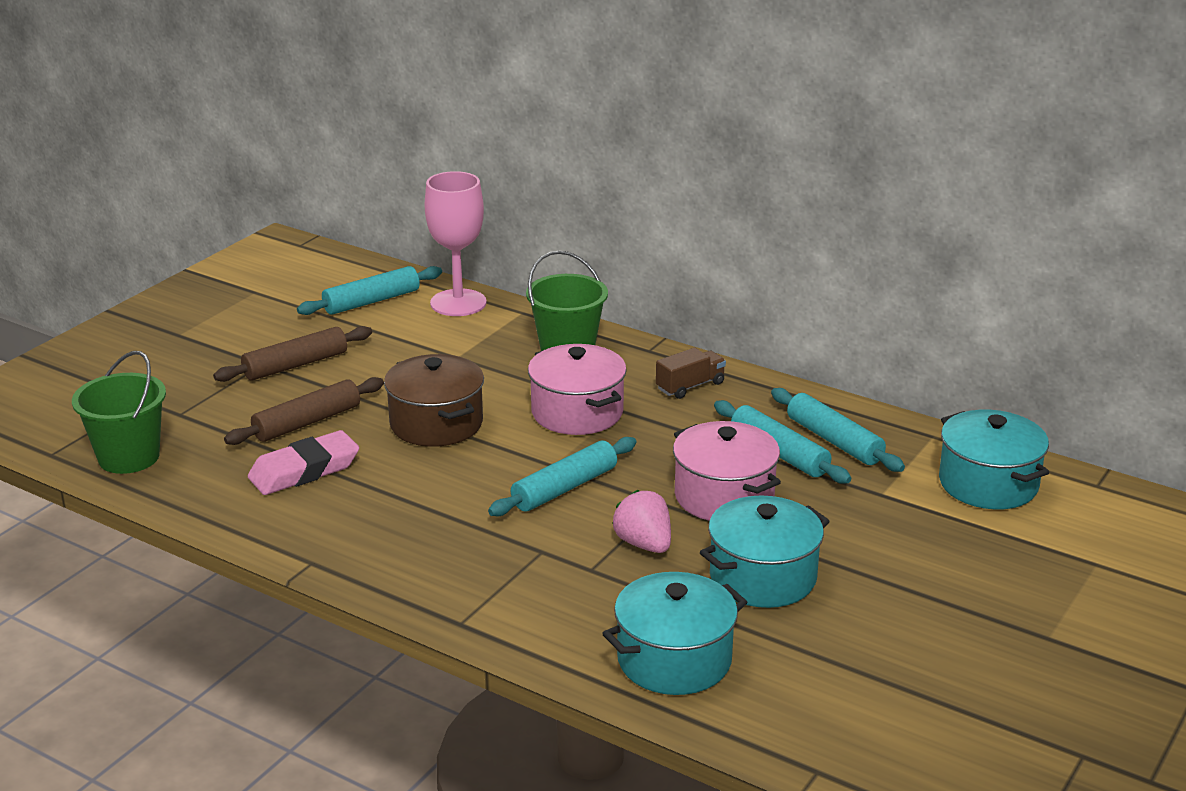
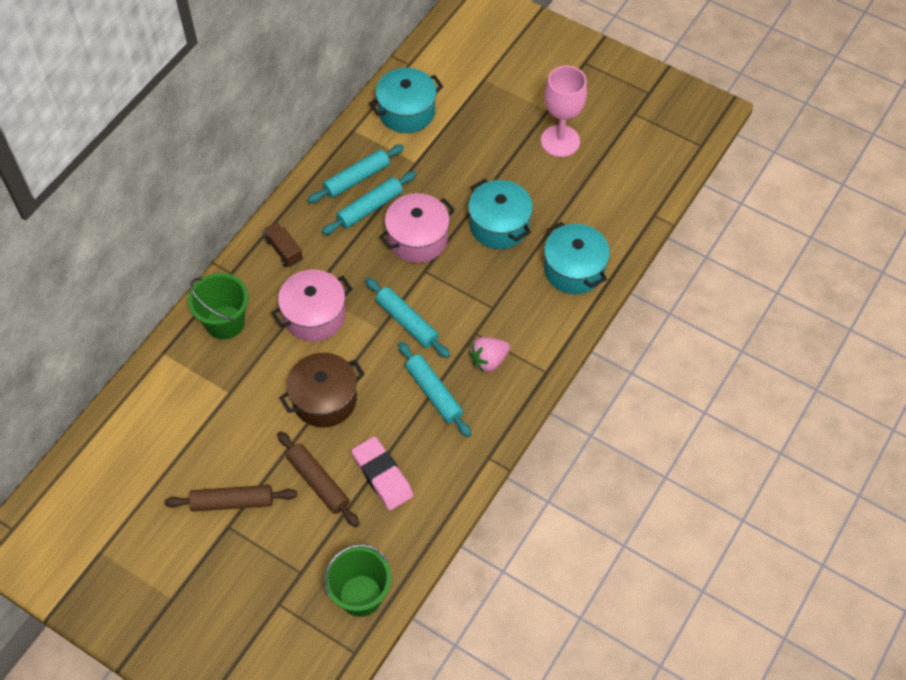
camera: 90 degrees left, 30 degrees up
brown rolling pin [213,326,372,382] -> brown rolling pin turned 60 degrees counterclockwise [165,485,297,512]
turquoise rolling pin [297,266,442,315] -> turquoise rolling pin moved to [398,342,471,437]
pink goblet [425,171,487,316] -> pink goblet moved to [541,66,587,157]
pink strawberry [612,490,671,553] -> pink strawberry moved to [469,337,510,373]

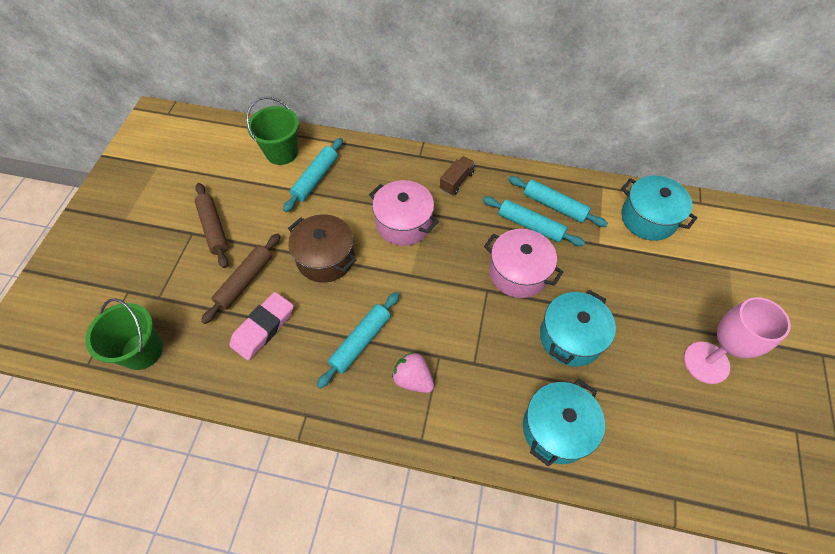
camera: 70 degrees right, 0 degrees up
green bucket [188,273,249,340] -> green bucket moved to [247,97,299,165]
turquoise rolling pin [365,278,450,358] -> turquoise rolling pin moved to [283,138,343,212]

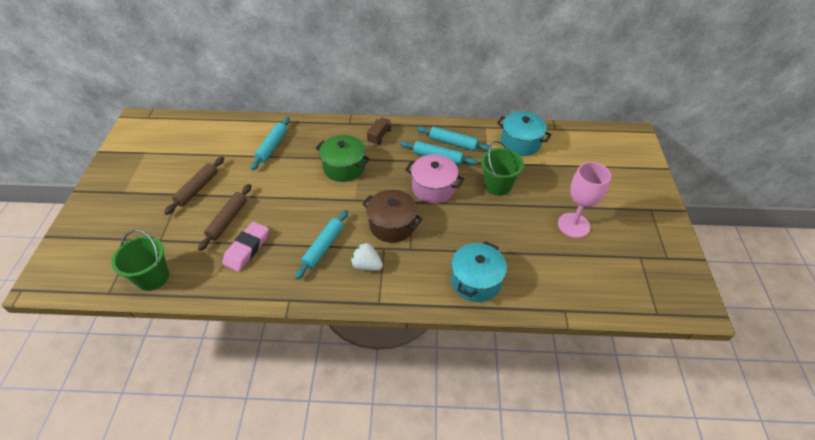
camera: 10 degrees left, 10 degrees down
brown rolling pin [195,183,229,268] -> brown rolling pin turned 60 degrees clockwise [164,157,224,215]
green bucket [247,97,299,165] -> green bucket moved to [481,141,524,196]
brown pot [288,214,356,283] -> brown pot moved to [362,190,423,243]
pink pot [369,180,439,246] -> green pot [316,135,370,182]
pink strawberry [392,352,434,393] -> white strawberry [351,242,383,271]
turquoise pot [540,290,616,367] -> none

